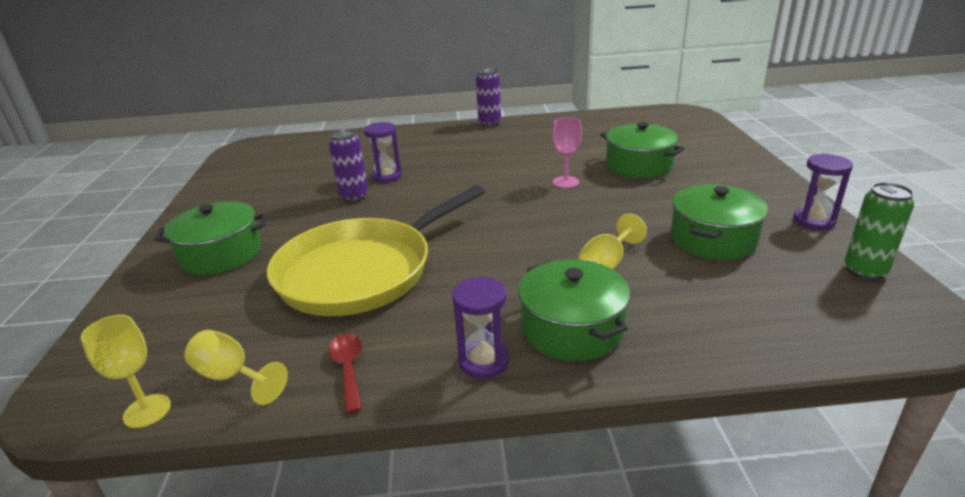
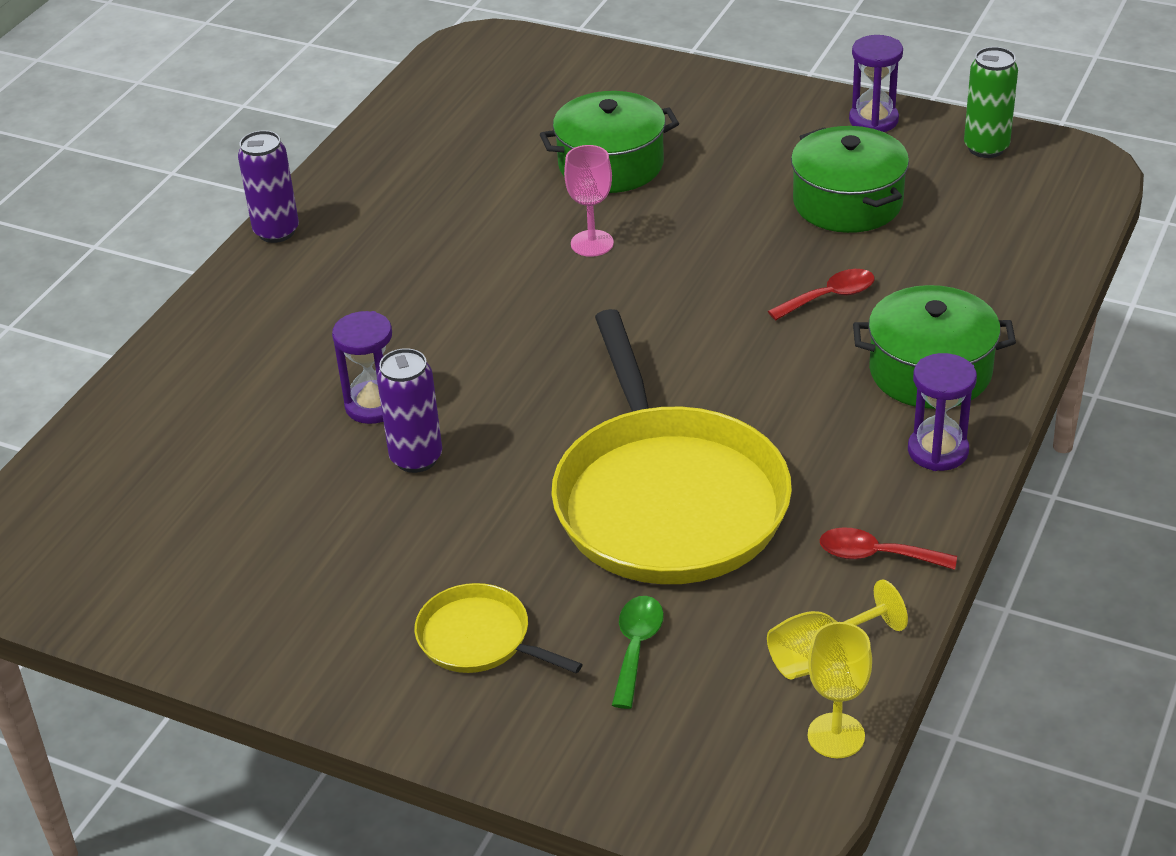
camera: 60 degrees left, 10 degrees up
green pot [154,201,267,275] -> yellow pan [414,583,583,674]
yellow goblet [579,213,647,269] -> red spoon [768,269,875,320]
none -> green spoon [612,596,664,709]

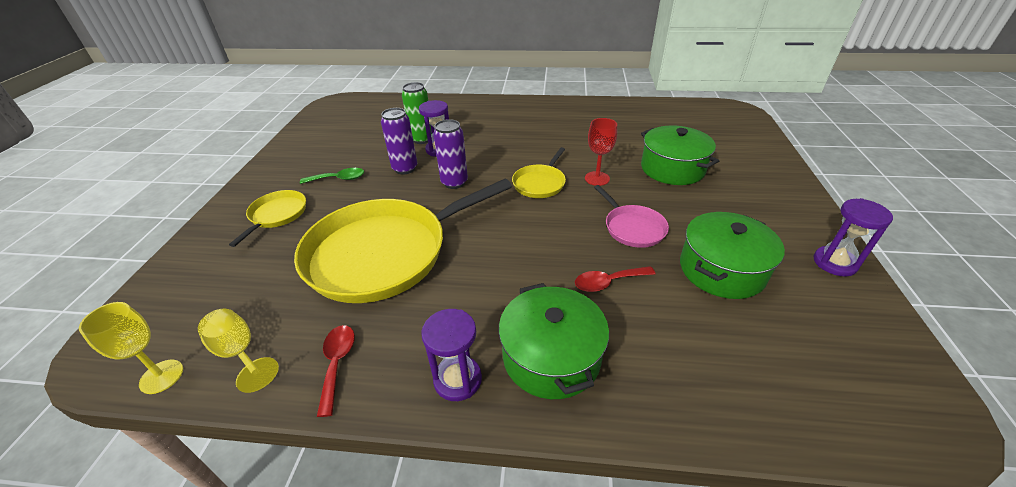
camera: 70 degrees right, 0 degrees up
purple can [238,130,299,243] -> purple can moved to [433,119,468,189]
pink goblet [564,145,614,257] -> red goblet [585,118,617,186]
green spoon [612,596,664,709] -> green spoon moved to [300,168,364,184]
red spoon [768,269,875,320] -> red spoon turned 120 degrees clockwise [575,266,656,292]
green can [964,47,1018,158] -> green can moved to [402,82,432,144]
none -> yellow pan [512,147,566,198]
none -> pink pan [594,185,669,248]

